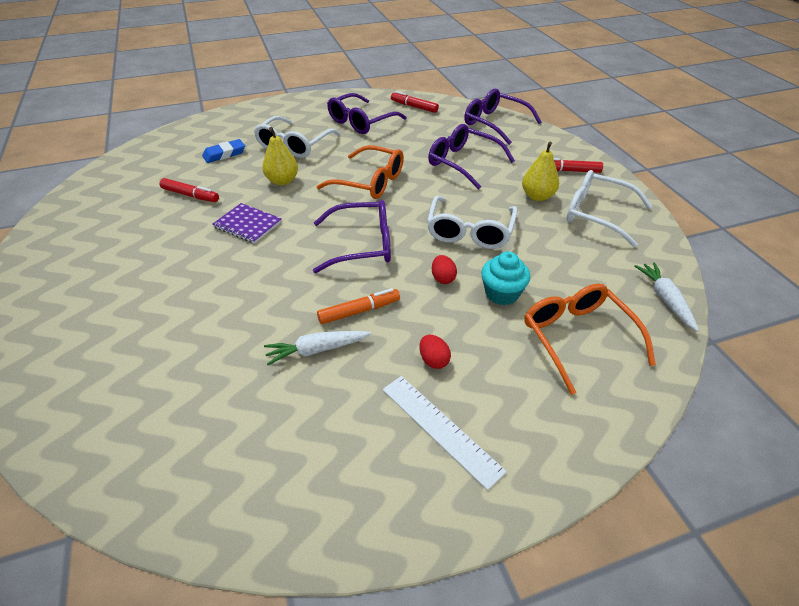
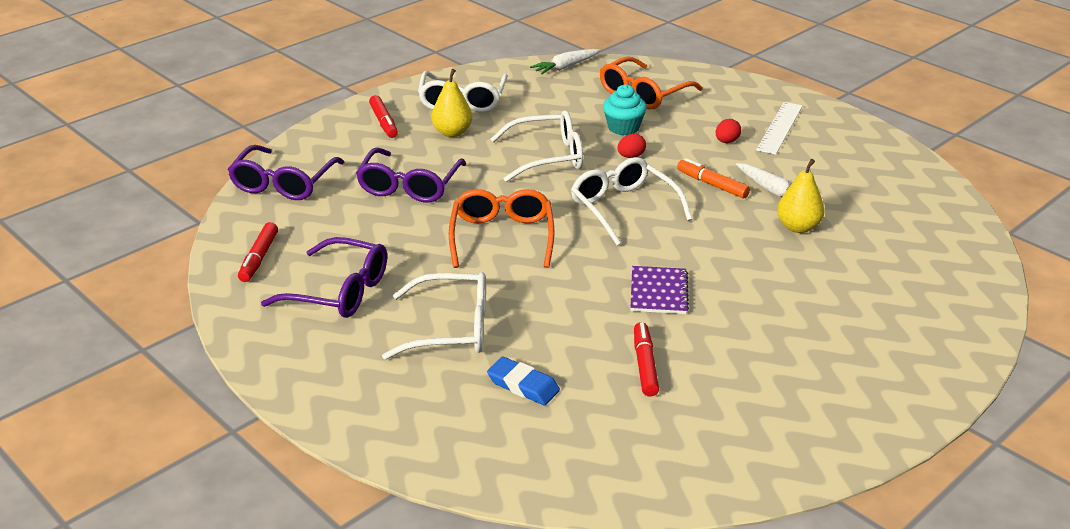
camera: 115 degrees left, 10 degrees down
yellow pear [262,127,298,185] -> yellow pear moved to [777,159,825,233]
purple glasses [313,200,391,273] -> white glasses [571,157,692,246]

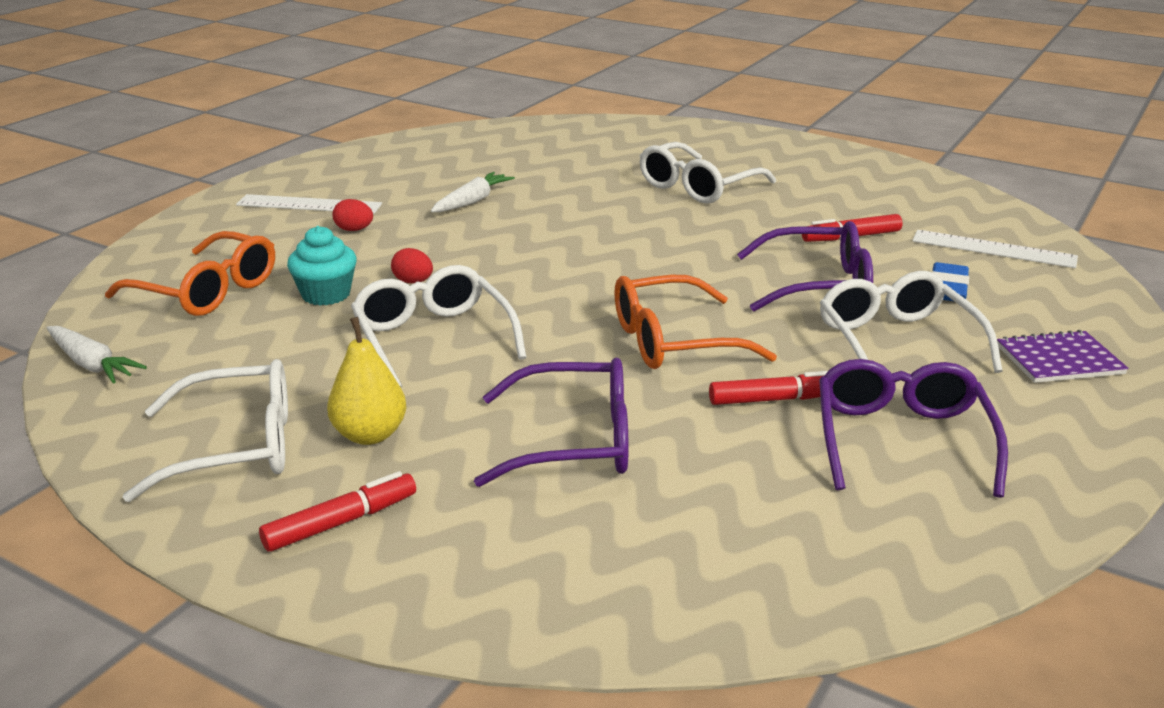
camera: 105 degrees left, 5 degrees down
purple glasses [228,145,345,200] -> purple glasses moved to [737,221,873,311]
red marker [238,222,278,282] -> red marker moved to [709,371,828,405]
white glasses [571,157,692,246] -> white glasses moved to [640,142,776,204]
purple notebook [631,266,689,314] -> purple notebook moved to [997,330,1129,383]
orange marker [677,158,750,199] -> none
yellow pear [777,159,825,233] -> none
none -> white ruler [912,230,1078,268]

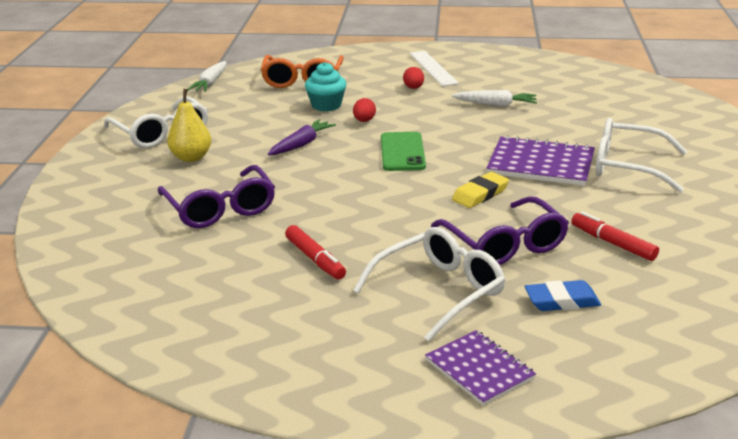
camera: 65 degrees right, 0 degrees up
red marker [259,471,416,552] -> none
white glasses [351,265,527,387] -> purple carrot [268,119,336,155]
orange glasses [614,275,777,369] -> none
purple glasses [819,359,1008,498] -> none
white ruler [912,230,1078,268] -> none
none -> green phone [381,132,426,171]
none -> yellow eraser [452,172,509,208]
none -> purple notebook [486,135,595,186]

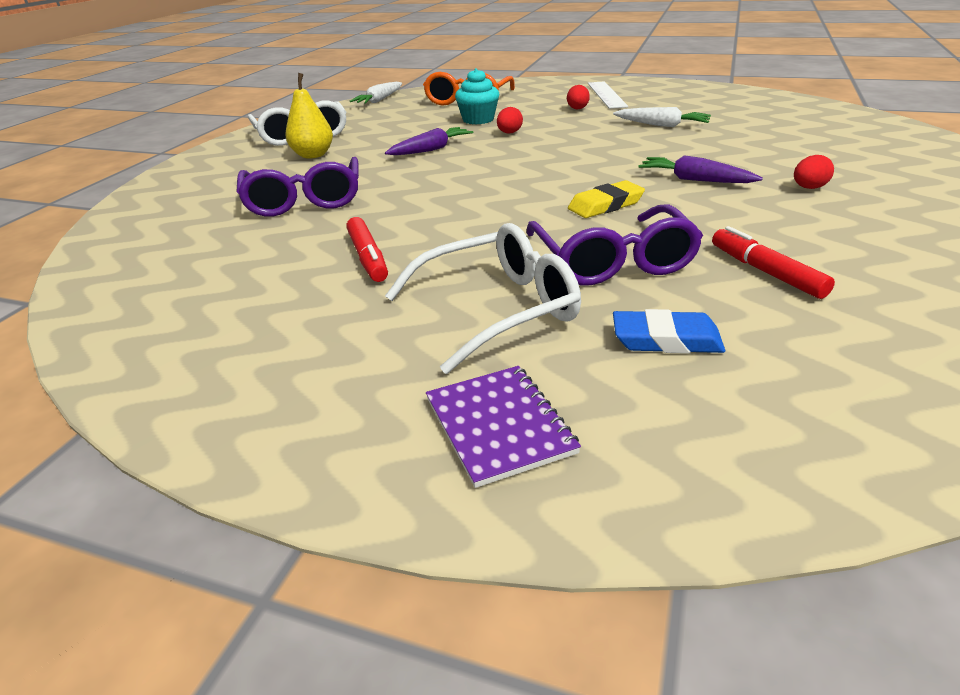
camera: 15 degrees right, 5 degrees up
green phone [381,132,426,171] -> none
purple notebook [486,135,595,186] -> purple carrot [638,155,763,183]
white glasses [596,118,688,193] -> red egg [794,155,834,189]

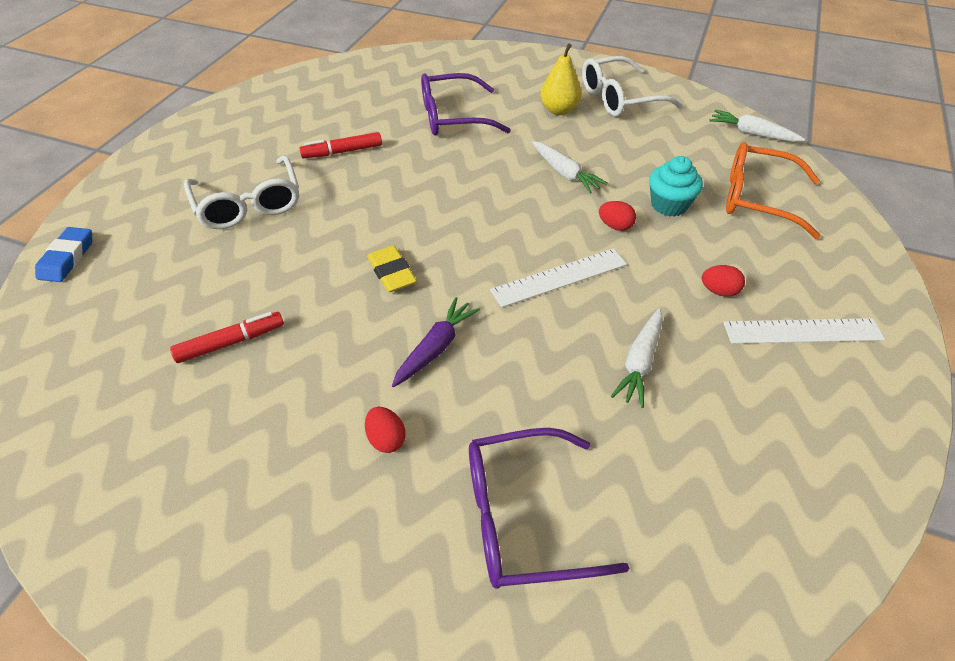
camera: 90 degrees right, 15 degrees up
purple carrot [385,127,474,155] -> white carrot [532,141,608,194]
purple notebook [426,366,581,488] -> none
purple glasses [526,204,703,286] -> purple glasses moved to [469,428,629,589]
blue eraser [613,309,725,354] -> blue eraser moved to [35,227,92,282]
none -> white ruler [490,248,627,308]

